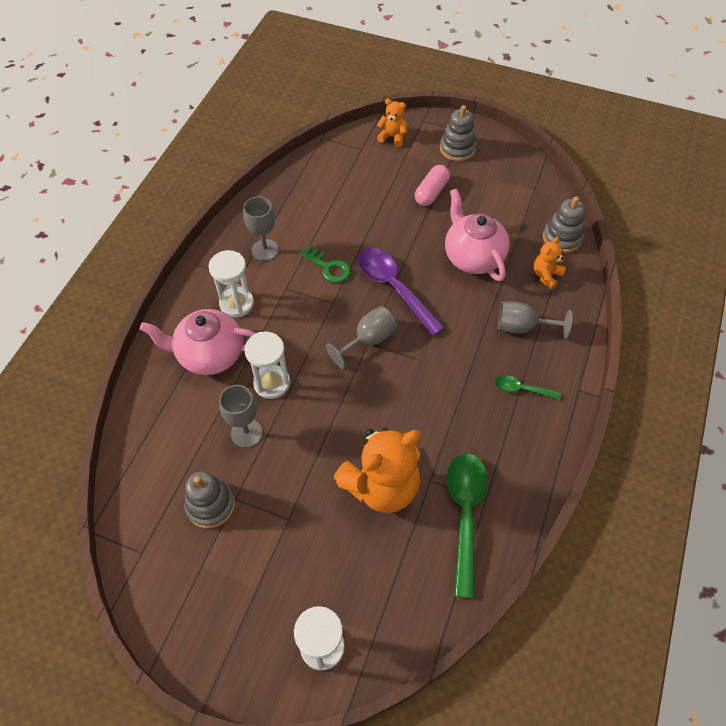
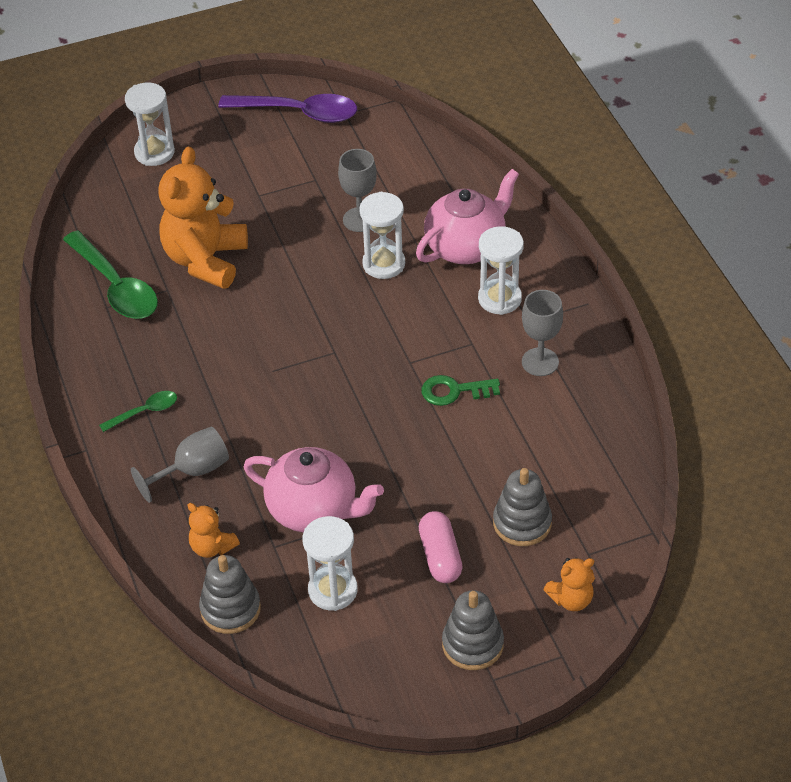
camera: 140 degrees right, 10 degrees down
grey stacking toy [184,472,235,529] -> grey stacking toy moved to [493,468,552,546]
grey goblet [326,306,397,369] -> none
purple spoon [358,248,445,336] -> purple spoon moved to [218,94,357,123]
orange teddy bear [534,236,566,290] -> orange teddy bear turned 135 degrees clockwise [188,503,240,558]
none -> white hourglass [302,516,357,611]

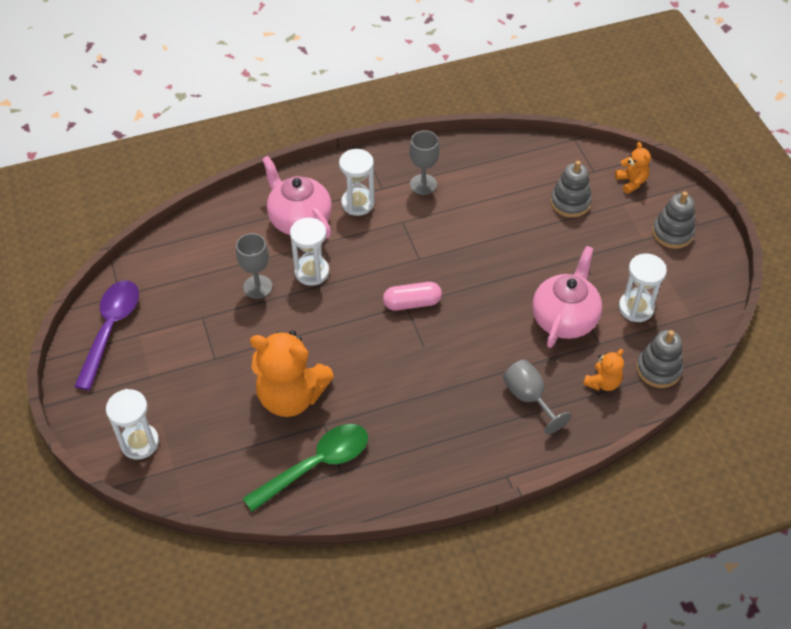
camera: 90 degrees left, 5 degrees up
green spoon [99,391,177,432] -> none
pink capsule [419,511,463,583] -> pink capsule moved to [383,282,442,311]
green key [422,375,500,406] -> none

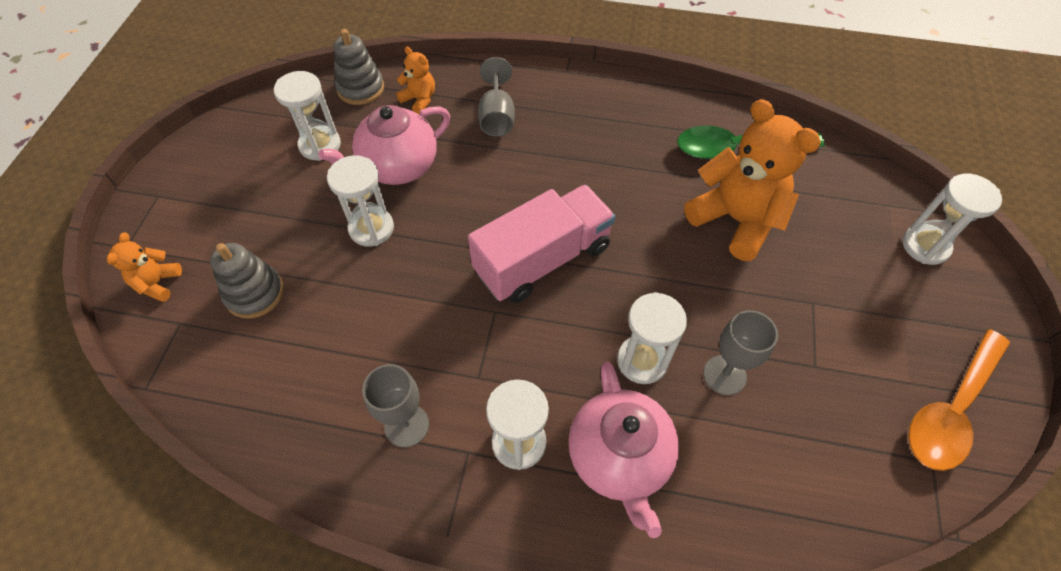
camera: 150 degrees left, 5 degrees up
purple spoon [74,281,139,390] -> orange spoon [908,329,1010,471]
pink capsule [383,282,442,311] -> pink truck [468,185,615,303]
orange teddy bear [583,349,624,391] -> orange teddy bear turned 60 degrees clockwise [396,47,435,114]
grey stacking toy [652,191,695,249] -> none
none -> white hourglass [327,155,394,246]

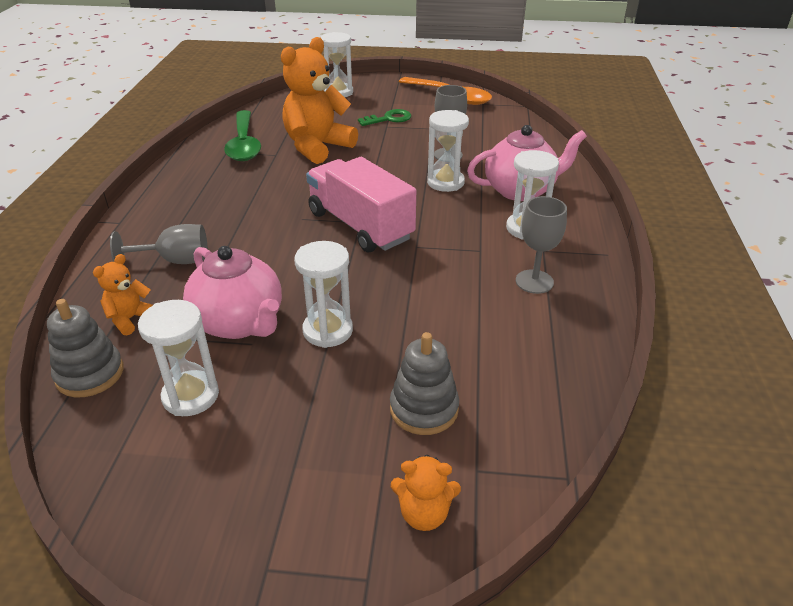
camera: 95 degrees left, 20 degrees down
none -> green key [358,109,411,126]

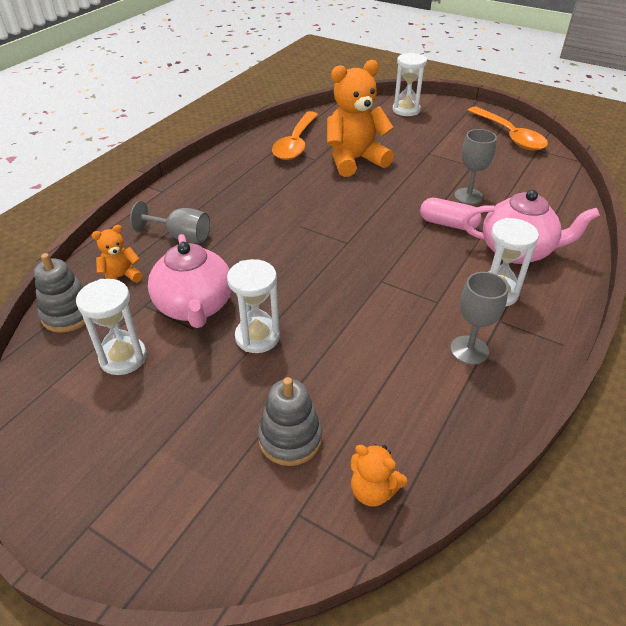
camera: 25 degrees right, 5 degrees up
green spoon [224,110,261,161] -> orange spoon [272,111,318,160]
pink truck [306,157,416,252] -> none
green key [358,109,411,126] -> none
orange teddy bear [391,455,461,531] -> orange teddy bear moved to [351,444,407,507]
white hourglass [427,110,469,192] -> pink capsule [420,198,482,230]

